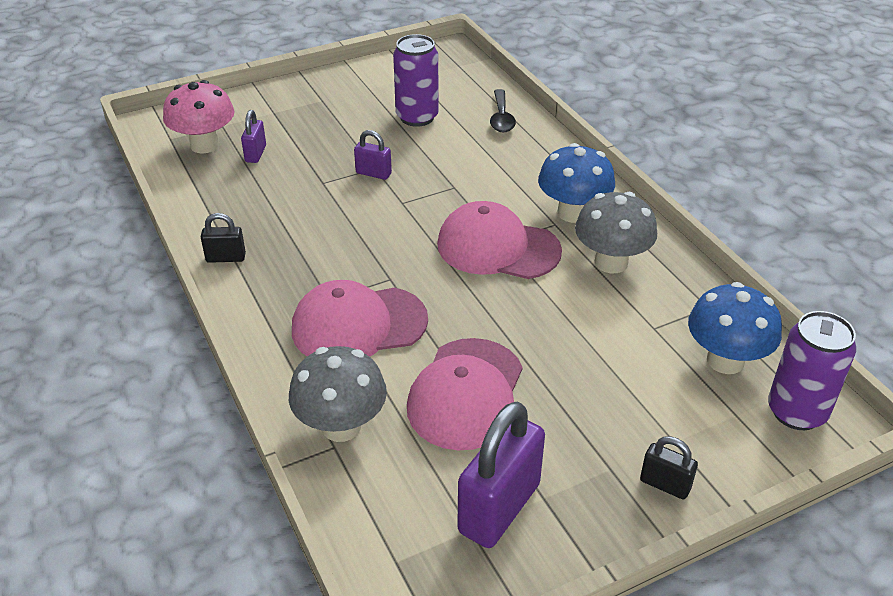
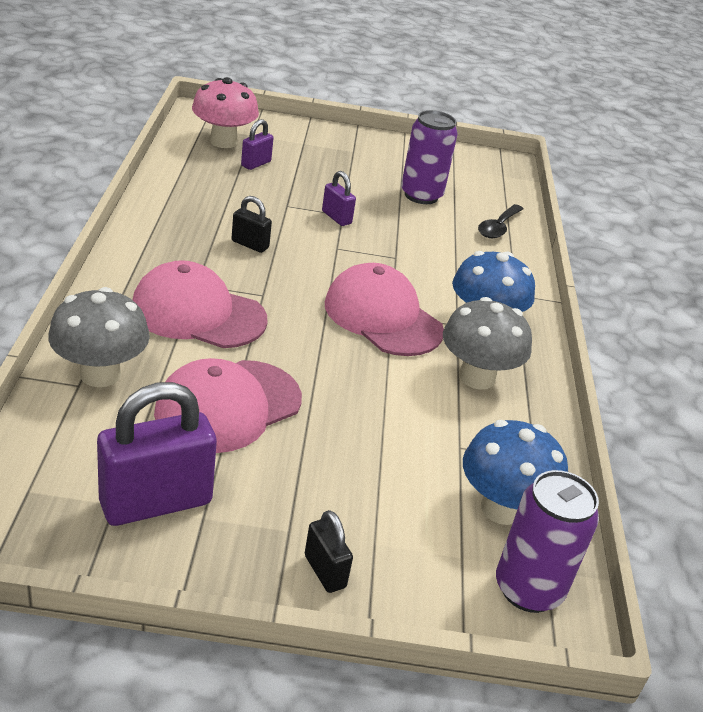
camera: 25 degrees right, 5 degrees down
black padlock [201,213,246,263] -> black padlock moved to [232,196,272,253]

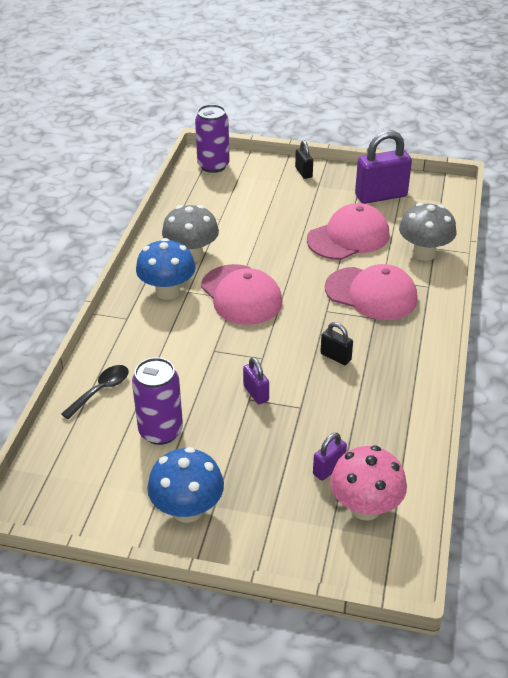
camera: 165 degrees left, 5 degrees up
blue mushroom [463,420,568,525] -> blue mushroom moved to [147,447,224,523]

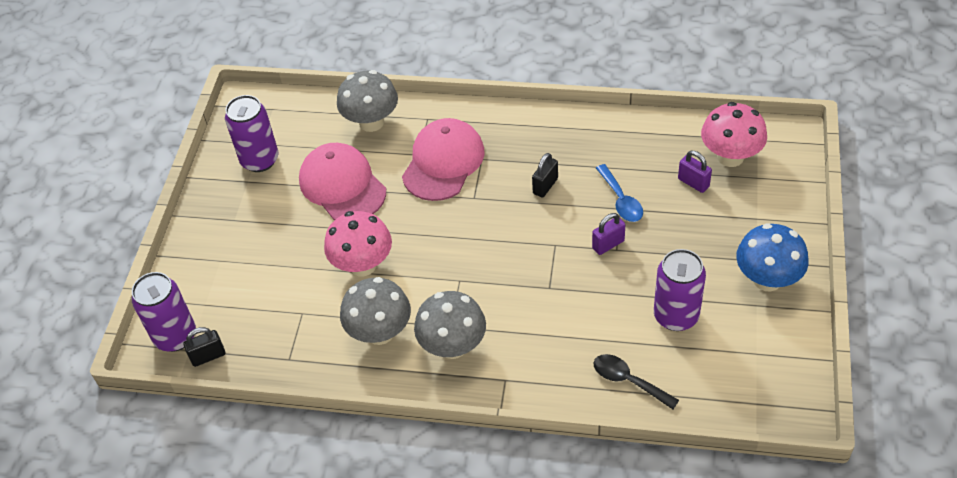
camera: 90 degrees left, 10 degrees up
blue mushroom [136,238,196,300] -> grey mushroom [414,291,486,359]
pink cap [201,264,283,325] -> none
black padlock [295,141,313,179] -> black padlock moved to [184,327,225,367]
purple padlock [355,130,412,204] -> purple can [225,95,278,172]
none -> pink mushroom [324,211,392,276]
none -> blue spoon [596,164,643,222]

